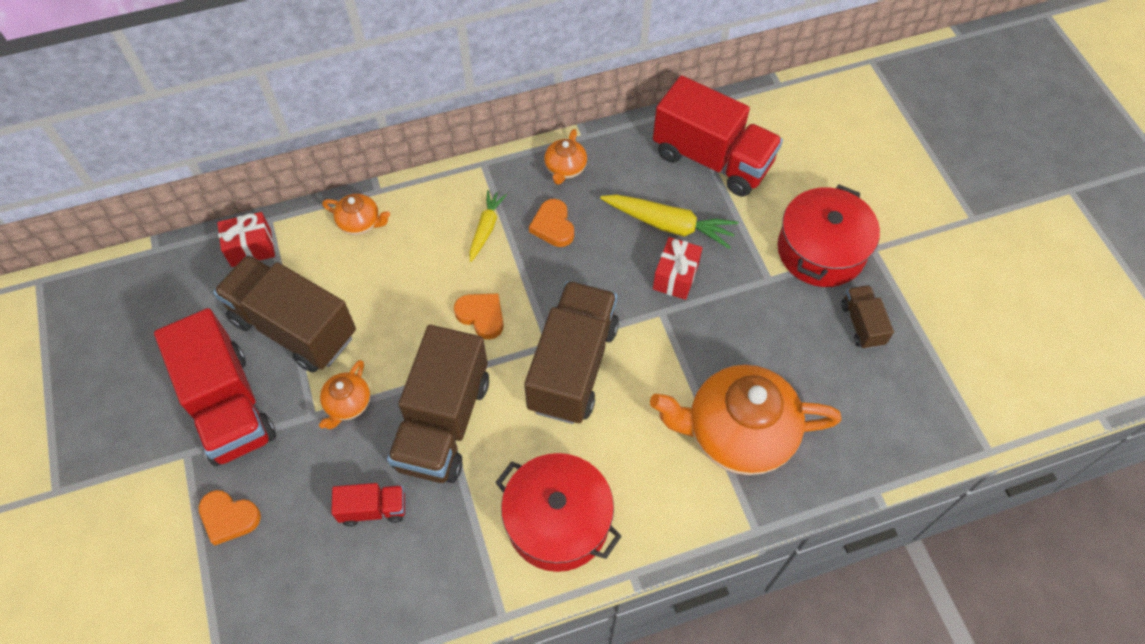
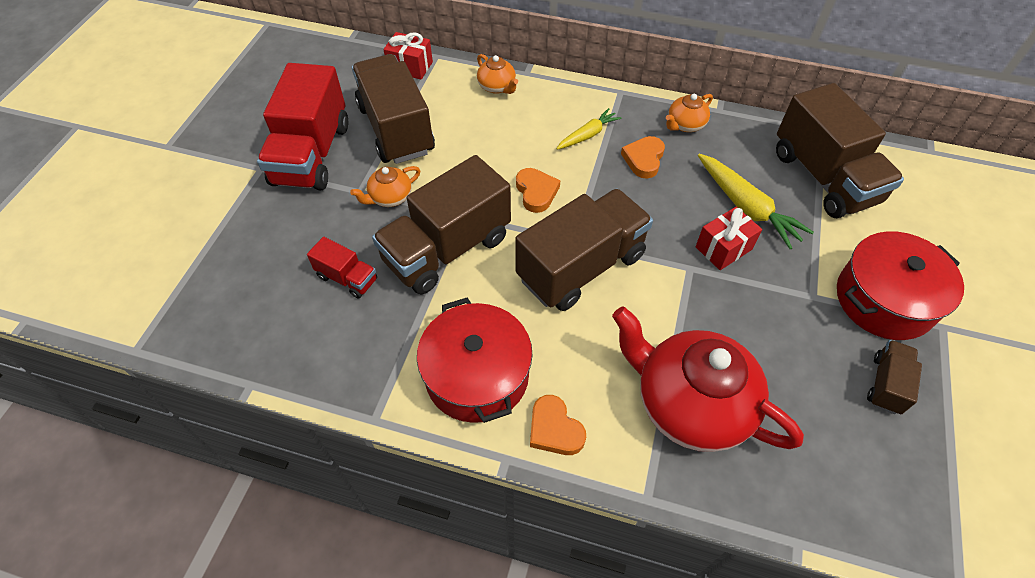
camera: 35 degrees right, 5 degrees down
orange heart [199,490,261,545] -> orange heart moved to [530,395,586,455]
orange teapot [650,365,842,475] -> red teapot [612,306,804,452]
red truck [653,75,783,196] -> brown truck [776,83,904,218]

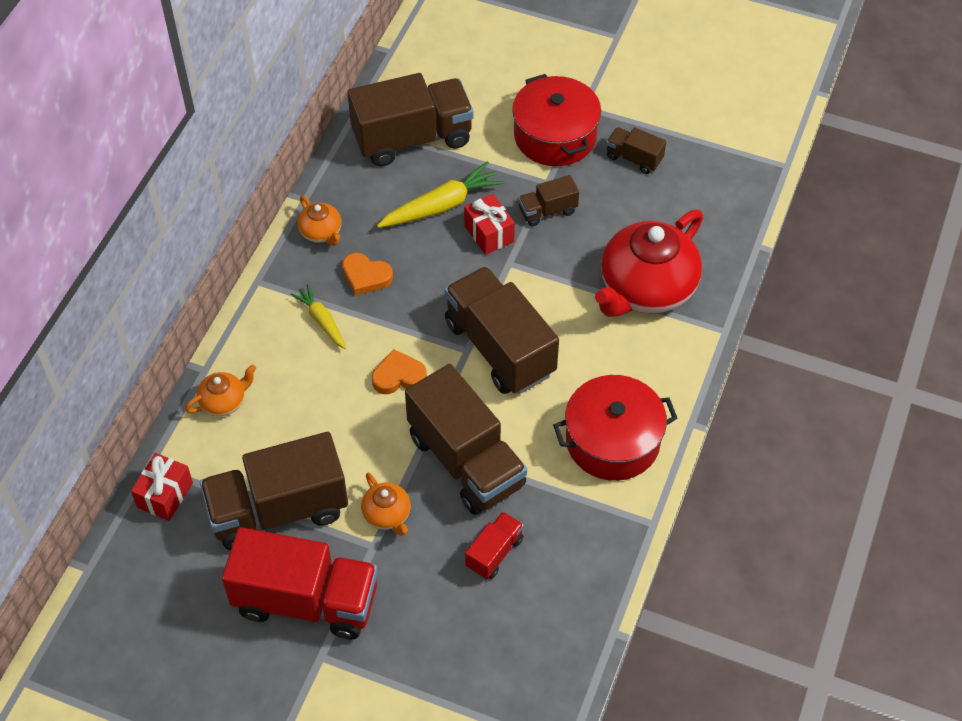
camera: 85 degrees left, 0 degrees up
orange heart [530,395,586,455] -> none
none -> brown truck [518,175,579,226]

